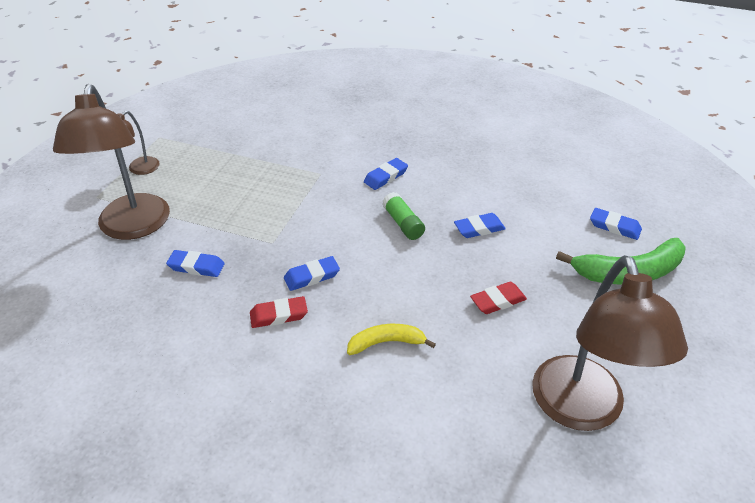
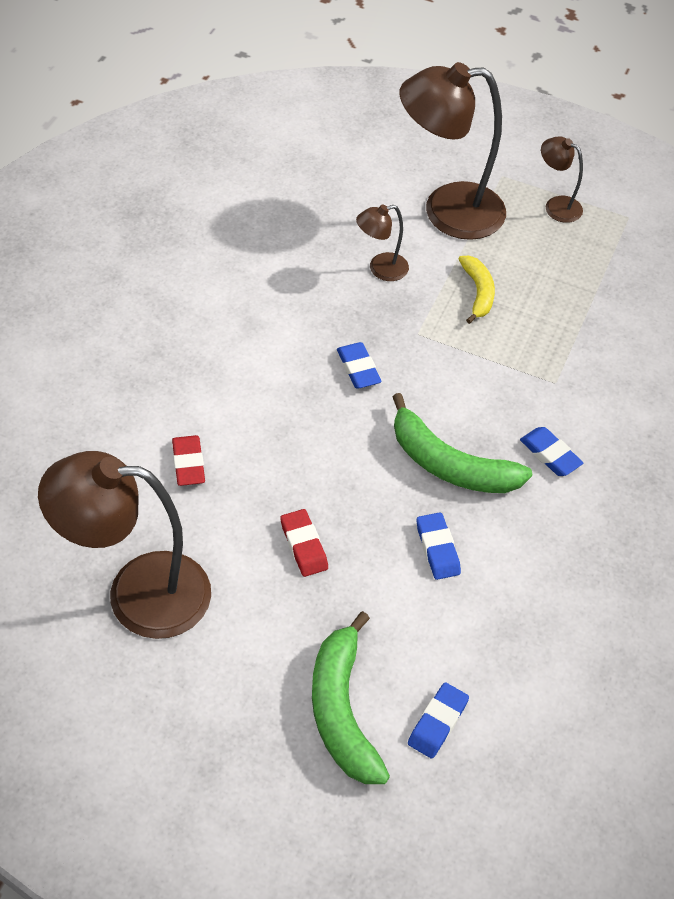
camera: 90 degrees right, 10 degrees up
blue eraser [166,250,225,277] -> brown lamp [356,205,409,281]
red eraser [250,296,308,328] -> red eraser moved to [172,435,205,486]
yellow banana [347,324,436,355] -> yellow banana moved to [459,256,495,324]
green glue stick [382,192,425,240] -> green banana [393,393,532,493]

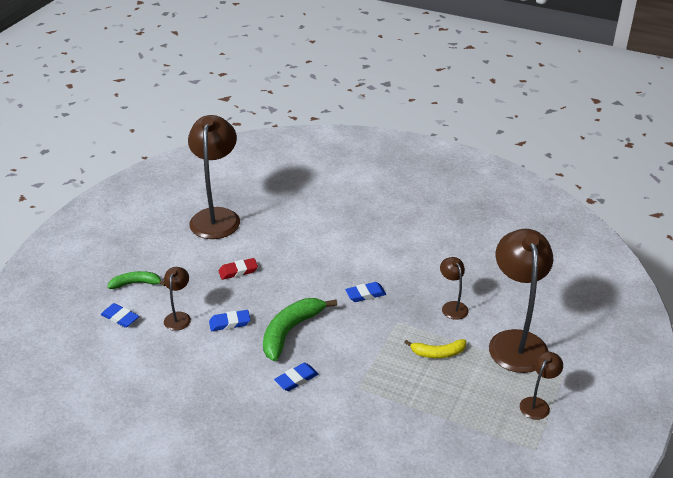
camera: 95 degrees right, 15 degrees down
red eraser [172,435,205,486] -> none
green banana [312,611,390,784] -> green banana [107,271,165,289], size x0.59
none -> brown lamp [164,267,191,331]

